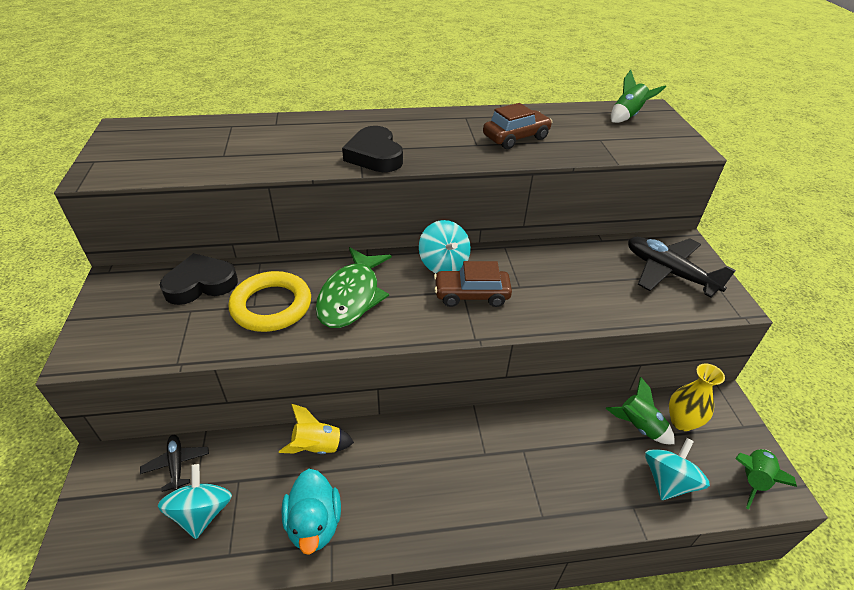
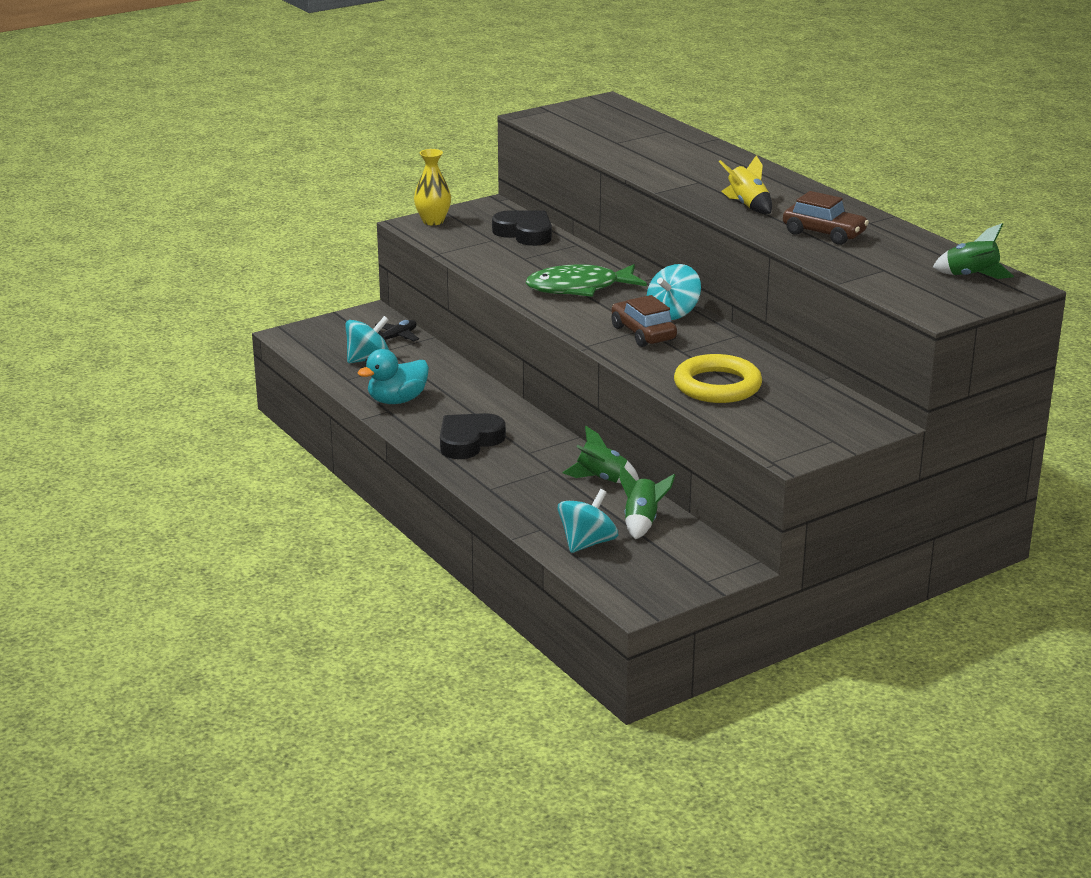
camera: 65 degrees right, 15 degrees down
yellow ring [228,271,311,332] -> yellow ring moved to [674,354,762,403]
yellow rocket [279,404,354,454] -> yellow rocket moved to [719,155,772,214]
black heart [342,126,403,172] -> black heart moved to [440,413,506,459]
black plane [628,237,736,297] -> none
turquoise spinning top [645,438,710,500] -> turquoise spinning top turned 60 degrees counterclockwise [557,489,618,553]
yellow vase [669,363,725,431] -> yellow vase moved to [414,149,451,226]
green rocket [735,449,797,509] -> green rocket moved to [562,426,639,483]

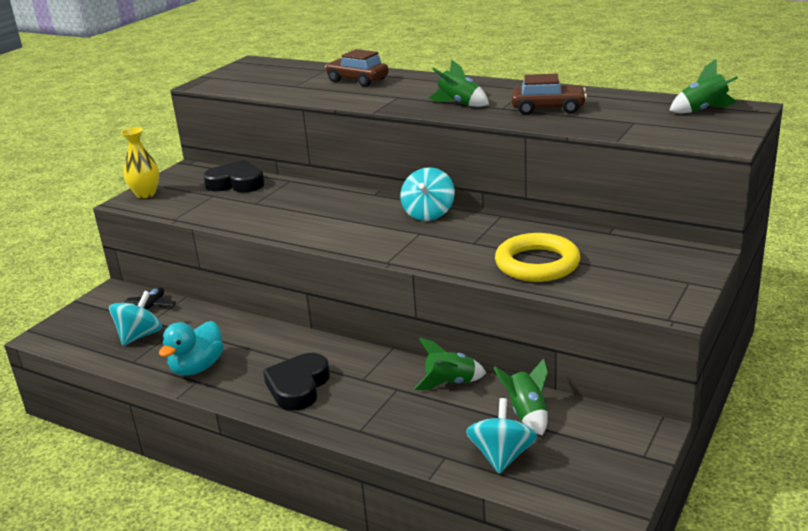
camera: 25 degrees left, 0 degrees up
green fish [526,264,647,297] -> none
brown car [611,295,677,347] -> brown car moved to [325,49,389,87]
yellow rocket [719,155,772,214] -> green rocket [429,60,489,107]

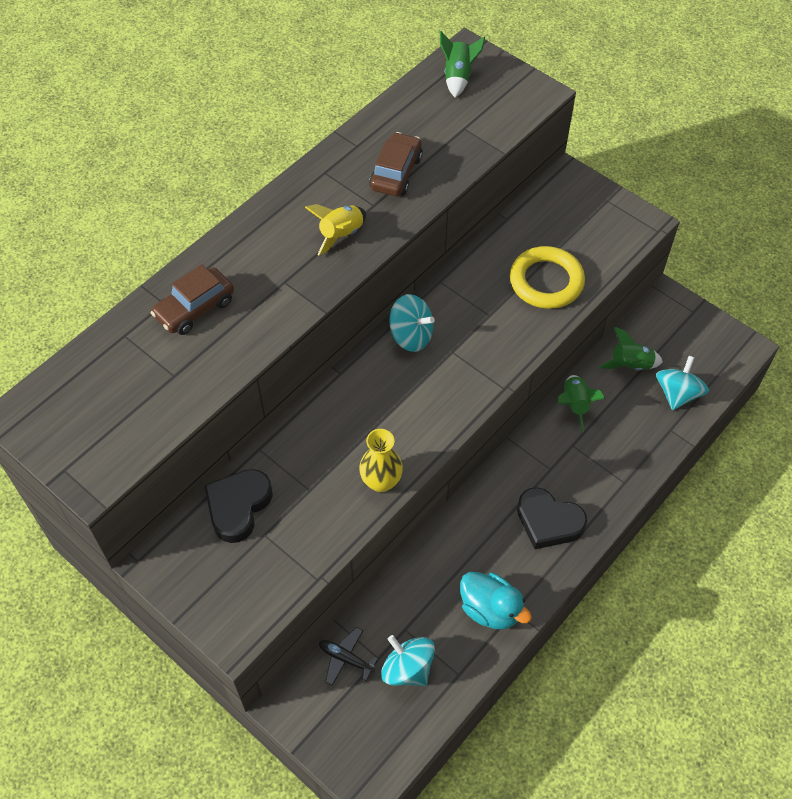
camera: 80 degrees left, 30 degrees up
yellow vase [121,127,159,198] -> yellow vase moved to [359,429,403,492]
green rocket [429,60,489,107] -> yellow rocket [305,204,366,256]
turquoise spinning top [466,398,537,474] -> turquoise spinning top turned 90 degrees clockwise [656,356,709,410]

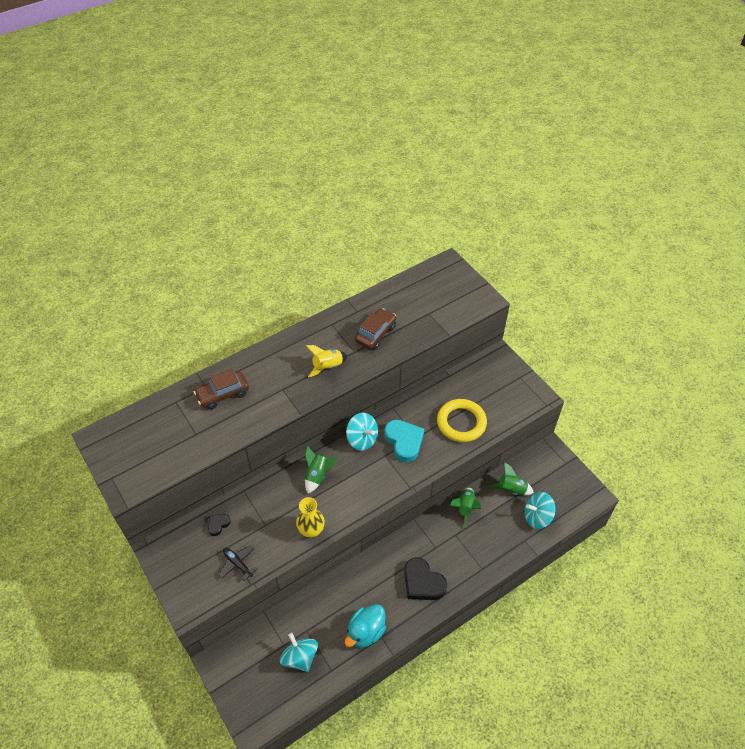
camera: 15 degrees right, 5 degrees down
black heart [204,469,273,543] -> black heart [208,514,231,536], size x0.50
black plane [319,627,378,686] -> black plane moved to [219,545,257,581]
green rocket [440,31,485,98] -> green rocket moved to [305,446,338,494]
turquoise duck [460,572,532,630] -> turquoise duck turned 75 degrees clockwise [345,604,386,648]
turquoise spinning top [656,356,709,410] -> turquoise spinning top turned 135 degrees counterclockwise [524,492,556,529]
none -> turquoise heart [384,420,424,462]

